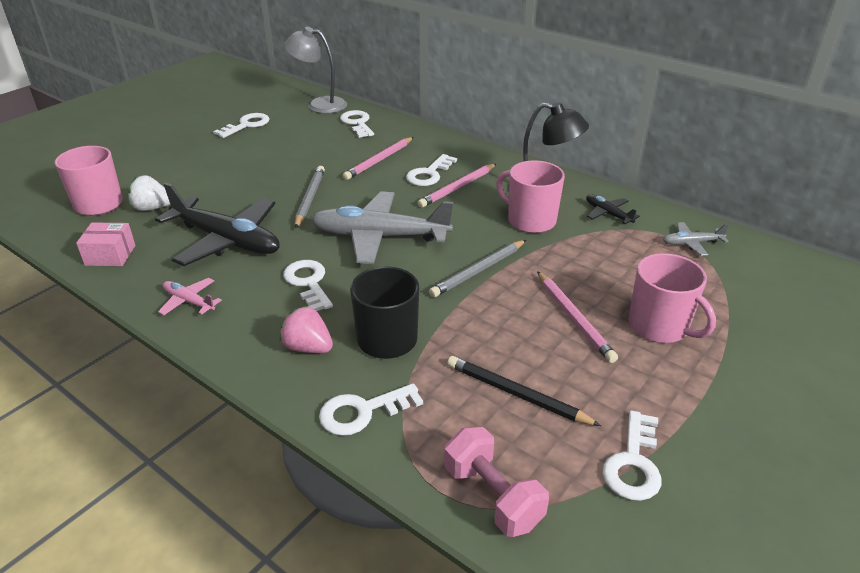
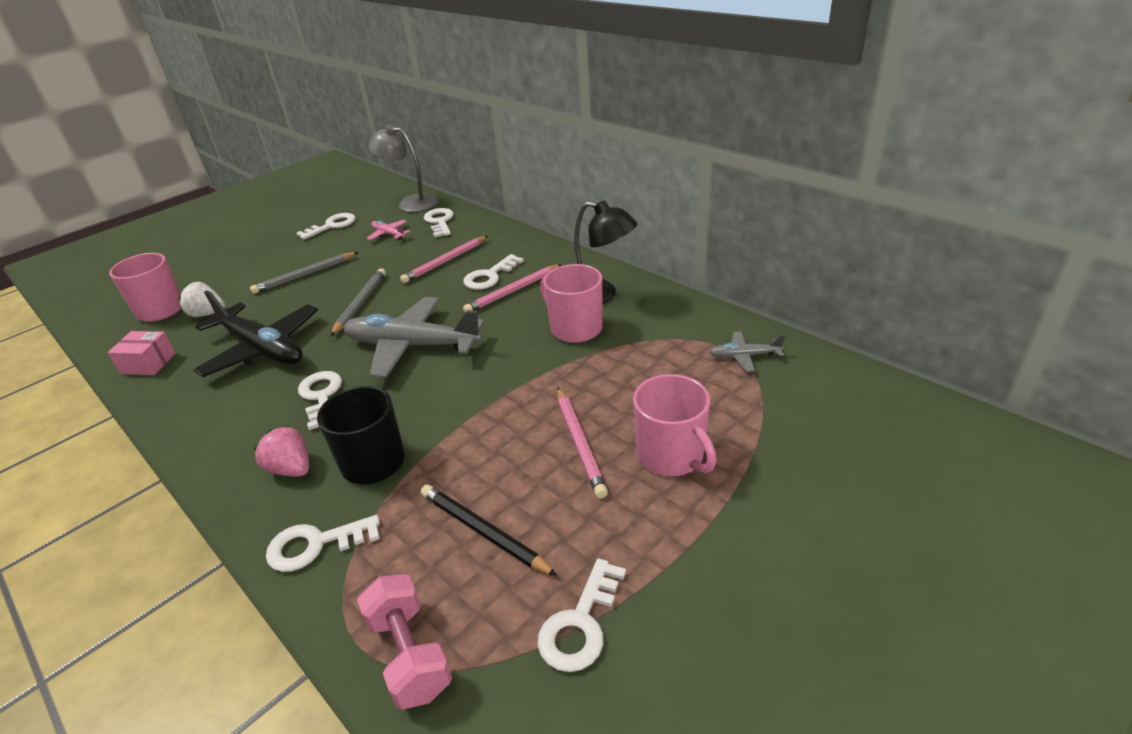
camera: 10 degrees right, 0 degrees up
pink plane [158,278,222,315] -> pink plane moved to [367,220,410,240]
grey pencil [429,240,526,298] -> grey pencil moved to [250,252,358,294]
black plane [586,194,640,224] -> none

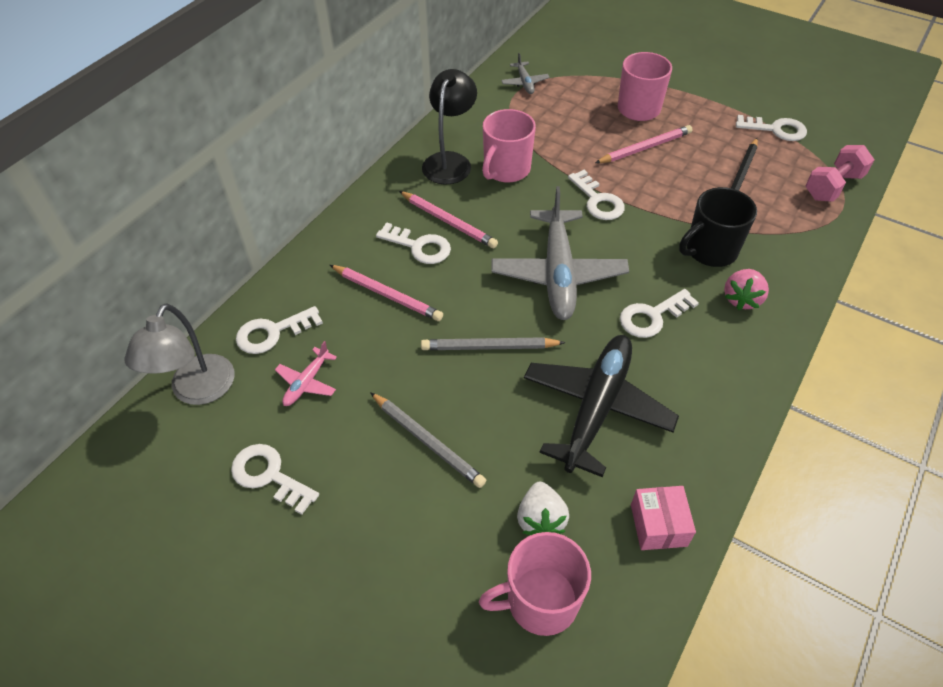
camera: 105 degrees left, 15 degrees up
white key [266,515,380,572] -> white key moved to [568,170,625,220]

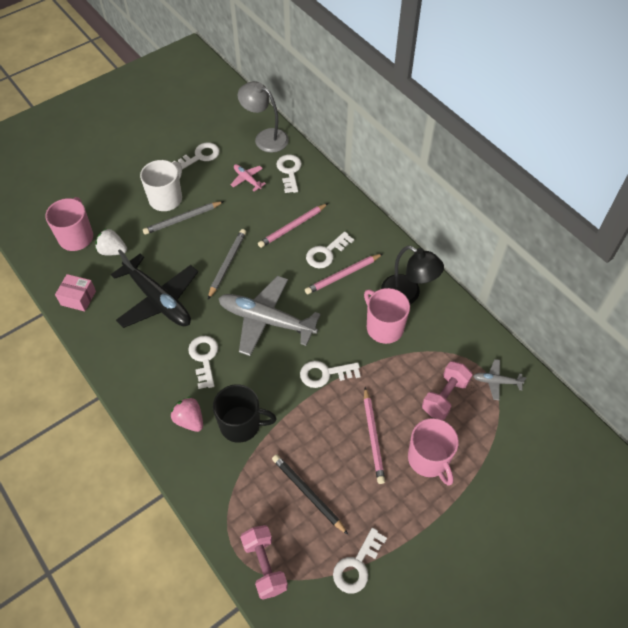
camera: 110 degrees right, 5 degrees up
black mug [679,187,757,267] -> black mug turned 105 degrees clockwise [213,384,277,443]
none -> white mug [140,160,182,211]
none -> pink dumbbell [422,361,472,420]

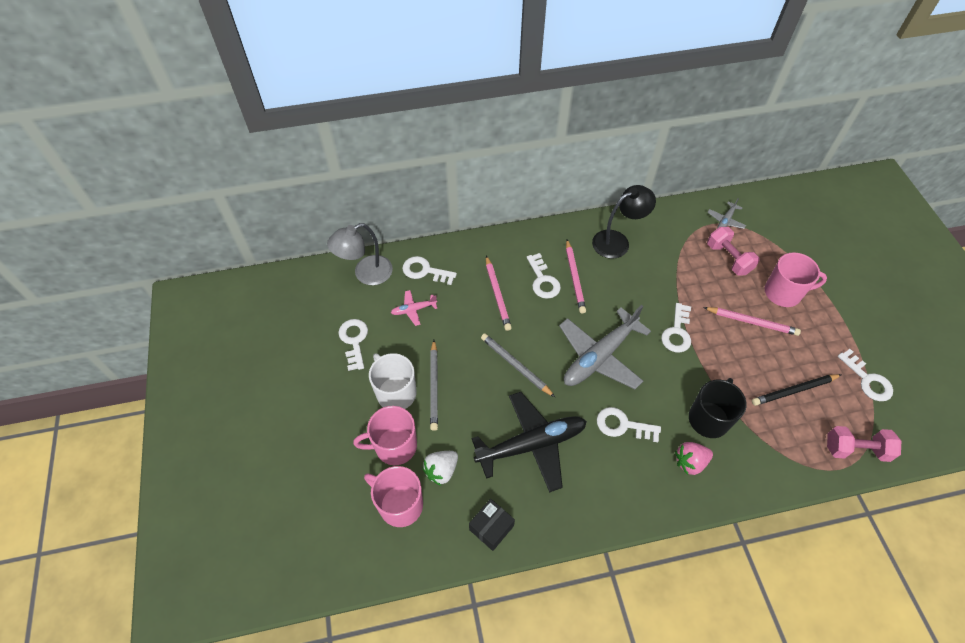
camera: 65 degrees left, 0 degrees up
pink box [55,274,96,312] -> black box [469,499,515,551]
pink mug [364,288,410,344] -> pink mug moved to [353,406,417,465]

